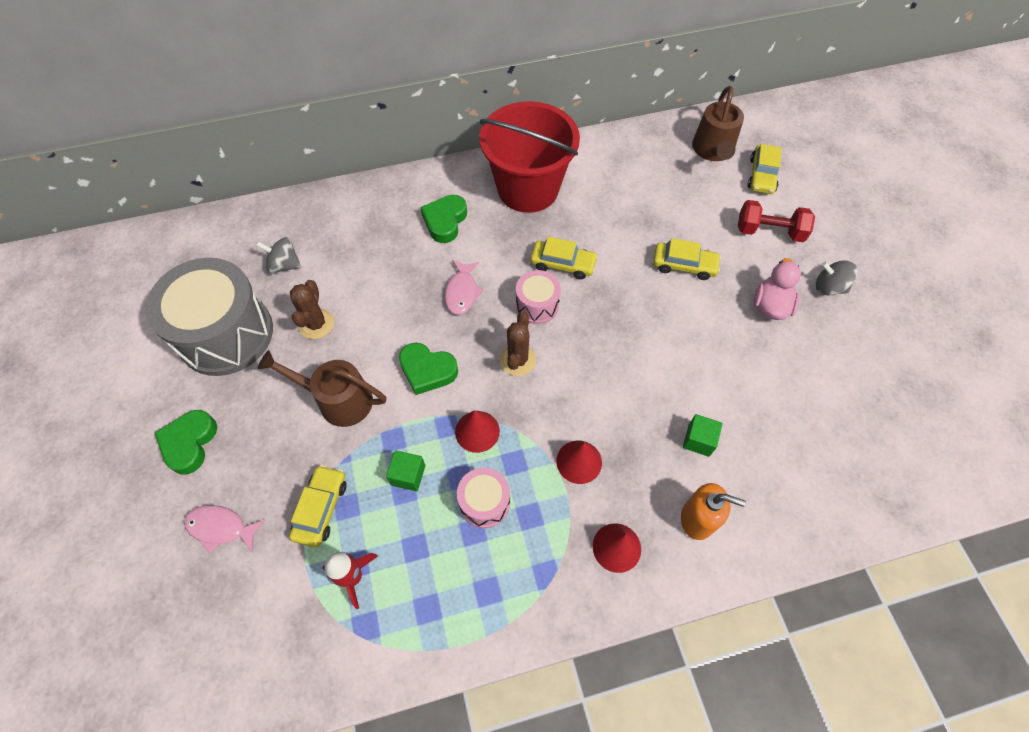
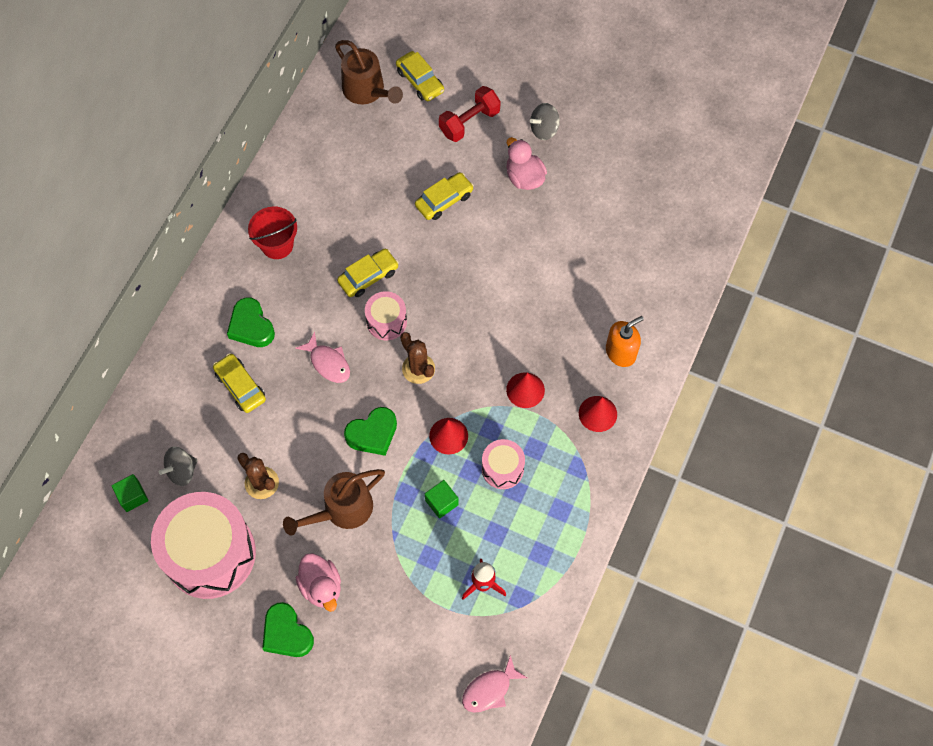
camera: 50 degrees left, 5 degrees up
grey drum [145,258,273,376] -> pink drum [151,492,256,599]
pink fish [184,505,266,554] -> pink fish moved to [462,655,527,713]
yellow car [289,465,346,547] -> yellow car moved to [213,353,266,413]
red bucket [479,101,580,213] -> red bucket [248,206,297,259], size x0.52
green cube [683,414,723,457] -> green cube moved to [111,474,149,512]
none -> pink duck [296,553,341,612]

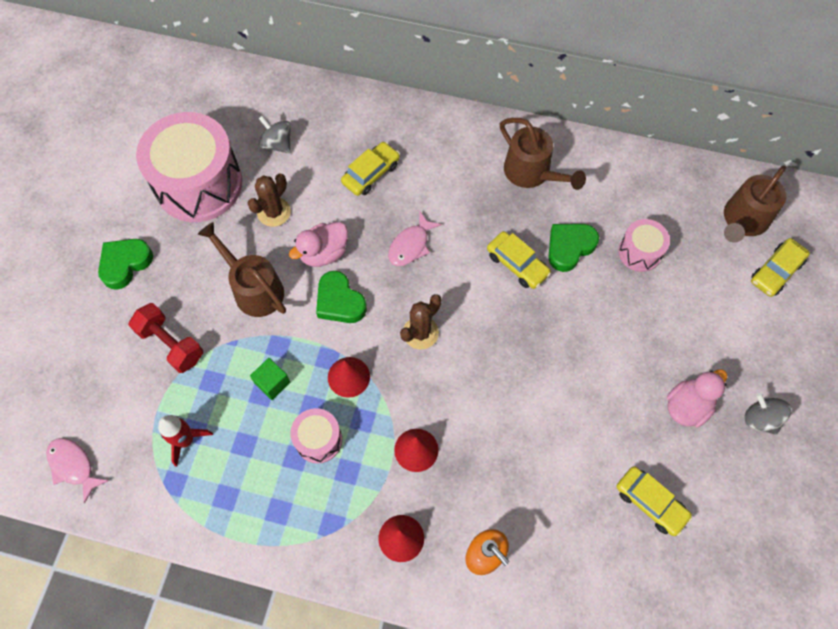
camera: 80 degrees right, 0 degrees up
green cube [111,474,149,512] -> none
green heart [227,297,275,347] -> green heart moved to [548,224,599,272]
red bucket [248,206,297,259] -> brown watering can [500,118,586,190]
pink duck [296,553,341,612] -> pink duck moved to [289,222,348,267]
pink drum [365,291,407,340] -> pink drum moved to [618,219,670,272]
yellow car [415,172,474,220] -> yellow car moved to [616,467,692,536]
red dumbbell [439,86,501,142] -> red dumbbell moved to [129,303,203,373]

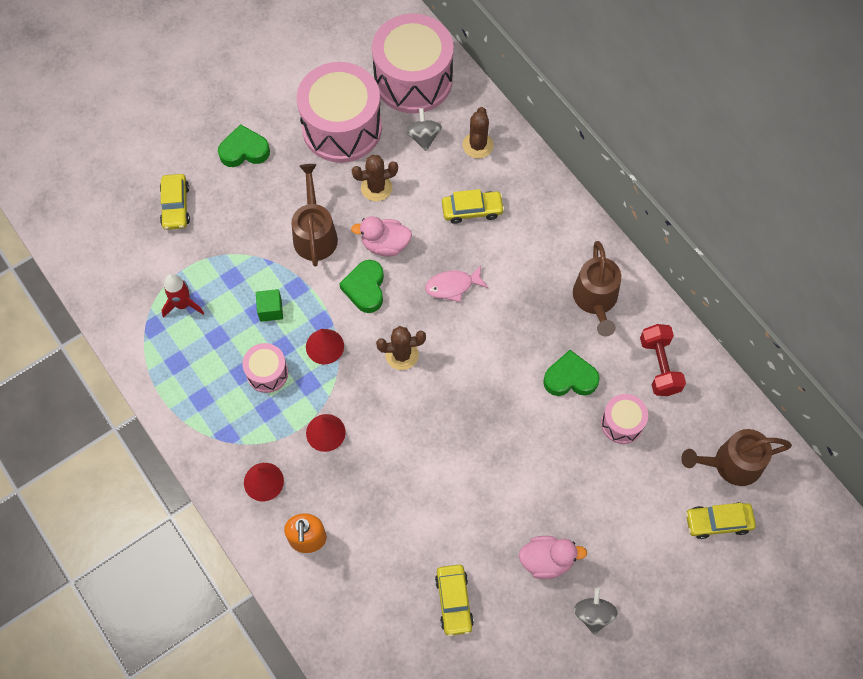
camera: 40 degrees right, 0 degrees up
pink fish [46,438,109,503] -> none
red dumbbell [129,303,203,373] -> red dumbbell moved to [640,324,686,396]
yellow car [487,231,551,289] -> yellow car moved to [160,174,190,230]
none -> pink drum [372,14,453,113]
none -> brown cactus [463,107,493,158]

